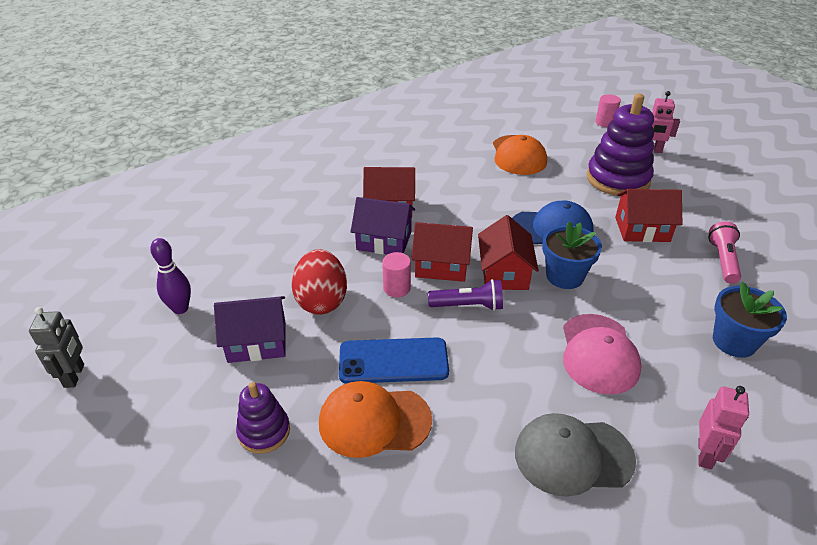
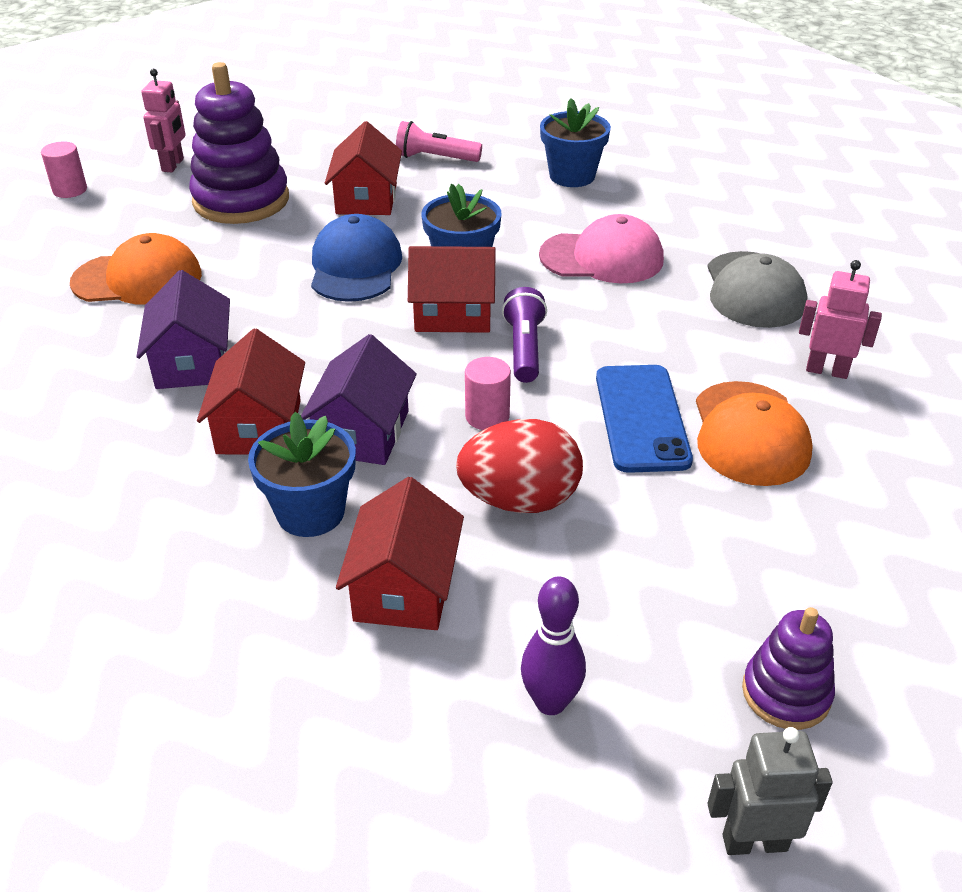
camera: 90 degrees left, 0 degrees up
purple house [214,296,286,363] -> purple house moved to [137,270,230,389]
purple stacking toy [236,382,290,454] -> purple stacking toy moved to [742,607,835,730]
red house [411,222,473,282] -> red house moved to [336,477,464,630]
pink robot [698,386,749,469] -> pink robot moved to [799,260,882,379]
none -> blue flower pot [248,412,356,537]

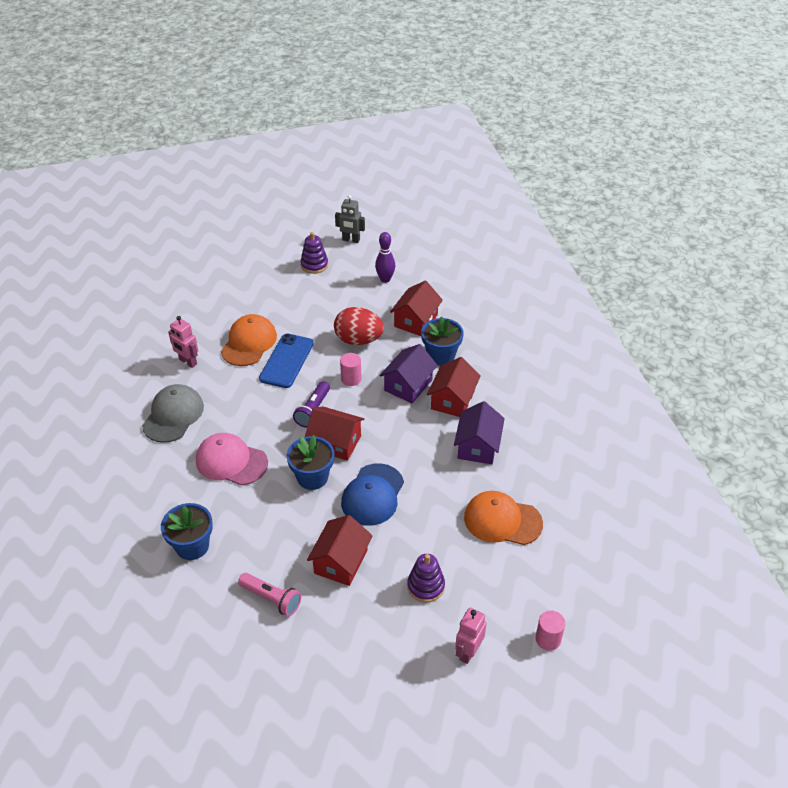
camera: 160 degrees left, 5 degrees up
purple stacking toy [189,62,289,224] -> purple stacking toy [407,554,445,603], size x0.54

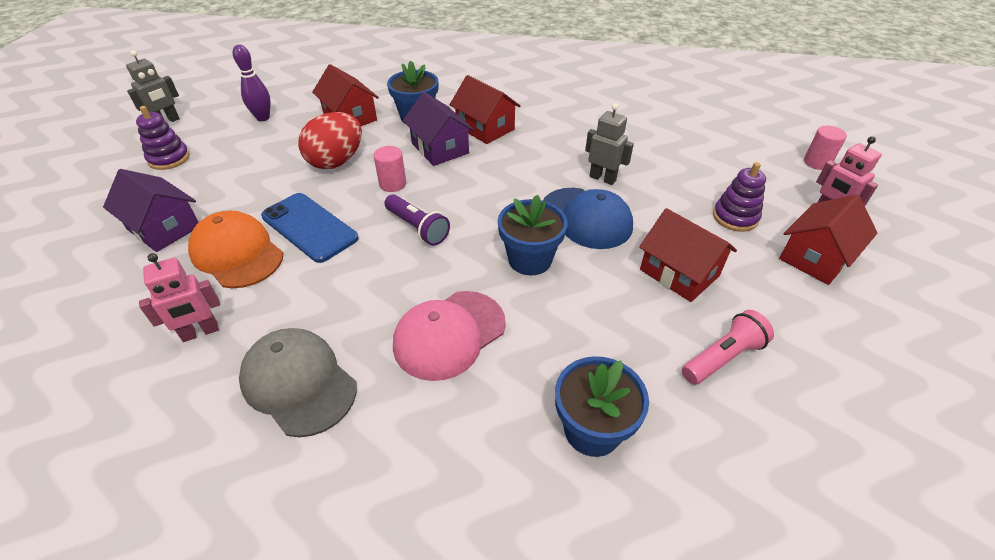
camera: 65 degrees left, 0 degrees up
red house [305,407,364,461] -> red house moved to [779,195,877,285]
purple house [454,401,505,464] -> purple house moved to [103,169,199,252]
orange cap [464,491,543,545] -> none
none -> grey robot [585,103,634,185]

